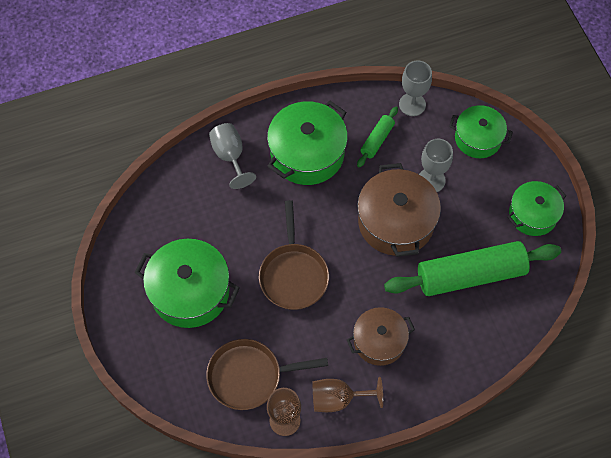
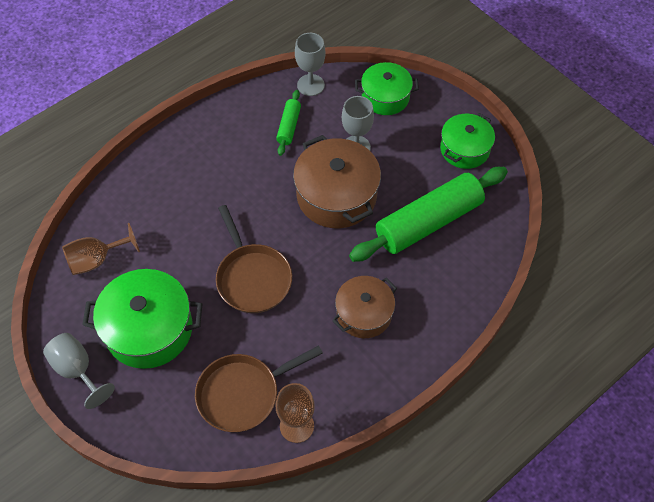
camera: 20 degrees left, 5 degrees down
grey goblet [209,123,256,189] -> grey goblet moved to [43,333,115,409]
green pot [267,101,348,185] -> none
brown goblet [313,377,383,412] -> brown goblet moved to [62,223,140,275]

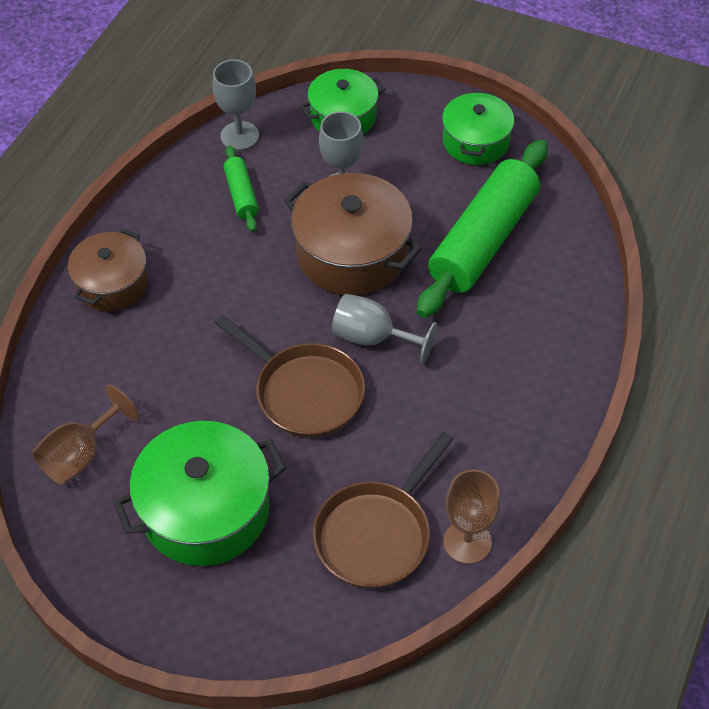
camera: 25 degrees left, 5 degrees down
grey goblet [43,333,115,409] -> grey goblet moved to [332,294,437,365]
brown pot [332,276,397,338] -> brown pot moved to [68,229,148,312]

